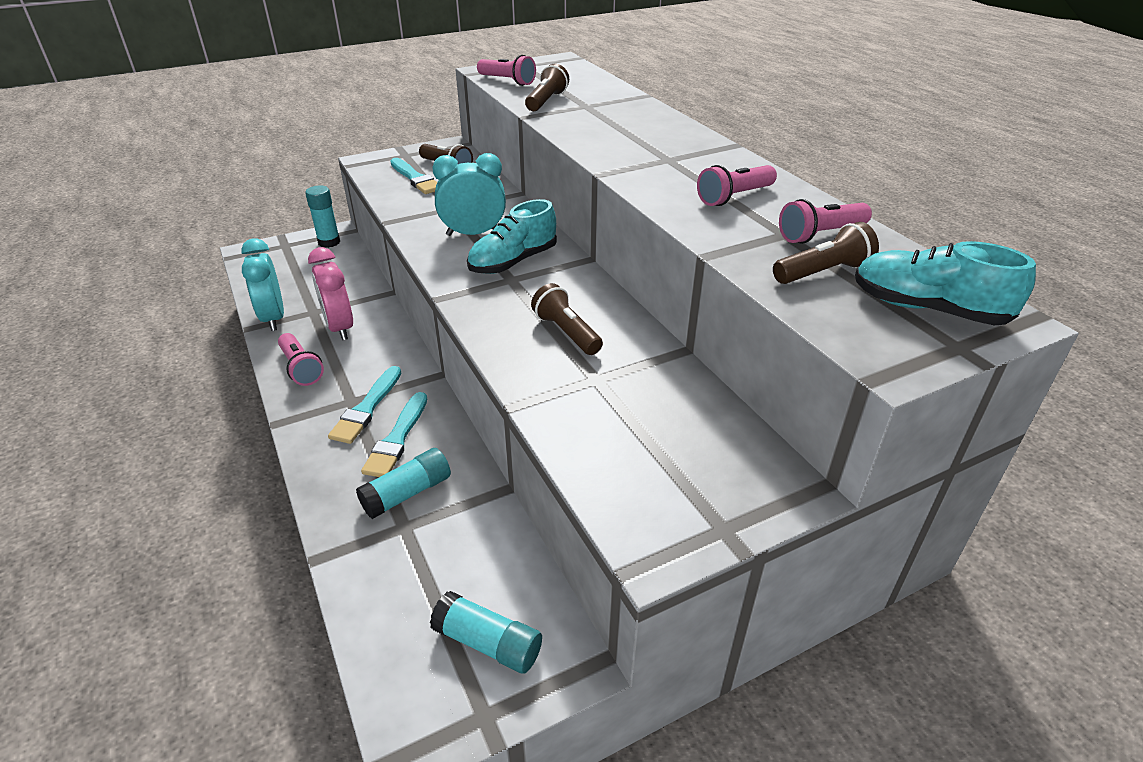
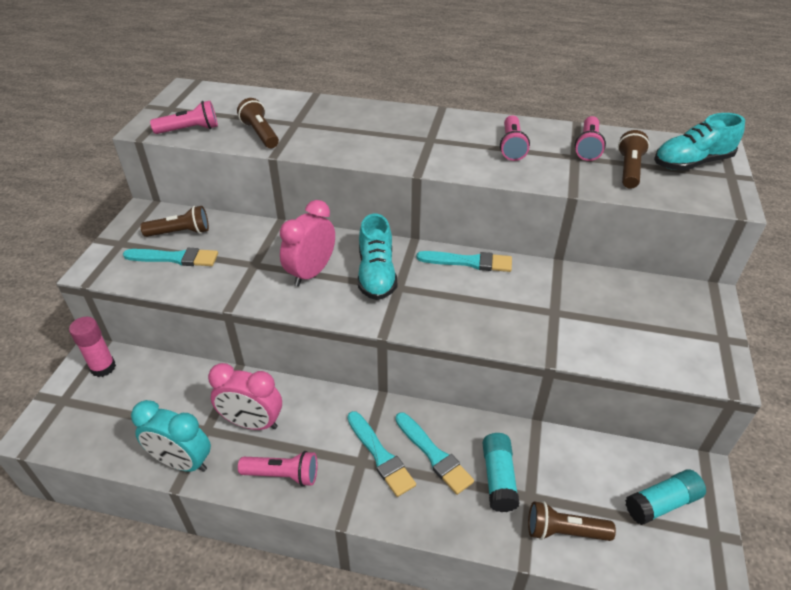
camera: 50 degrees left, 5 degrees up
turquoise glue stick [305,186,340,248] -> pink glue stick [69,317,116,377]
turquoise clock [432,153,506,236] -> pink clock [280,200,335,286]
brown flashlight [531,283,603,355] -> brown flashlight moved to [528,501,616,541]
none -> turquoise brush [417,251,512,272]

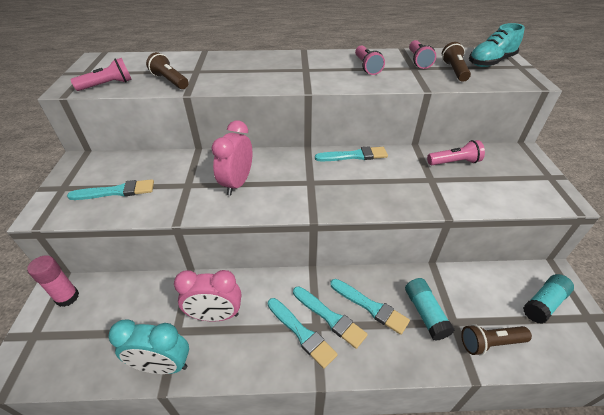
camera: 15 degrees left, 0 degrees up
brown flashlight [140,206,209,237] -> none
pink flashlight [238,451,317,487] -> pink flashlight moved to [427,140,485,165]
turquoise shoe [358,213,397,300] -> none
none -> turquoise brush [268,298,338,369]

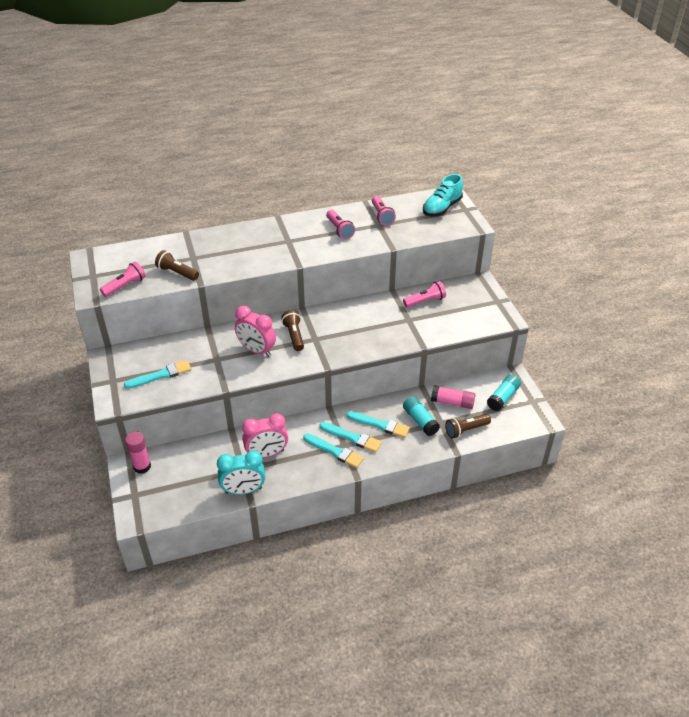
camera: 15 degrees left, 0 degrees up
pink clock [211,120,252,195] -> pink clock turned 60 degrees counterclockwise [235,306,276,357]
turquoise brush [315,146,388,161] -> none
brown flashlight [442,42,471,82] -> brown flashlight moved to [281,310,304,351]
none -> pink glue stick [431,385,475,409]

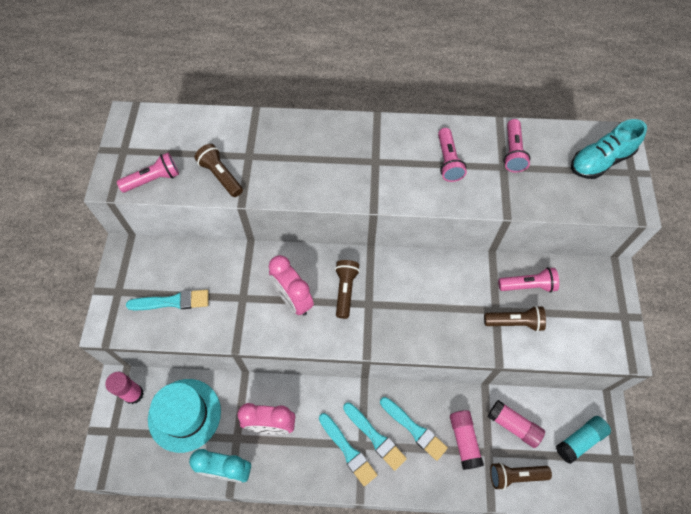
camera: 20 degrees right, 20 degrees up
turquoise glue stick [403,396,440,436] -> pink glue stick [450,410,484,470]
none -> turquoise hat [148,379,221,453]
none -> brown flashlight [484,306,546,332]

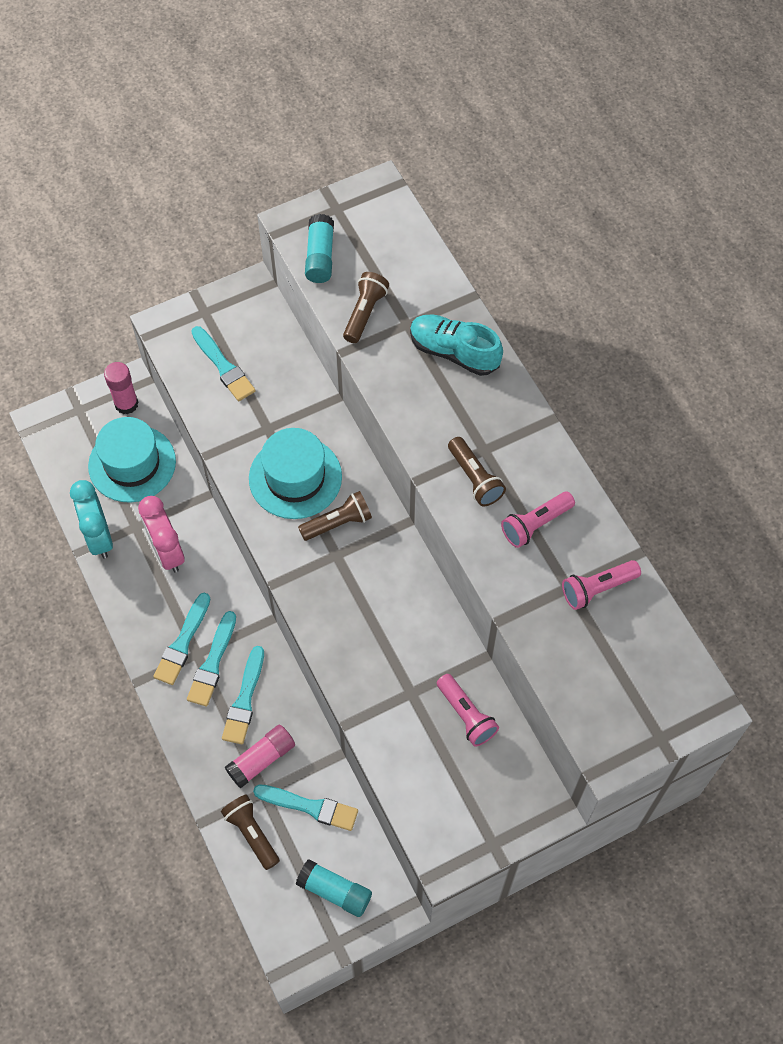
camera: 60 degrees right, 0 degrees up
pink flashlight [117,153,179,192] -> turquoise glue stick [305,214,334,283]
pink clock [269,255,314,316] -> turquoise hat [249,428,342,519]
brown flashlight [484,306,546,332] -> brown flashlight moved to [448,437,506,506]
pink glue stick [487,400,545,448] -> turquoise brush [253,784,358,831]
turquoise shoe [571,119,647,179] -> turquoise shoe moved to [410,314,503,376]

